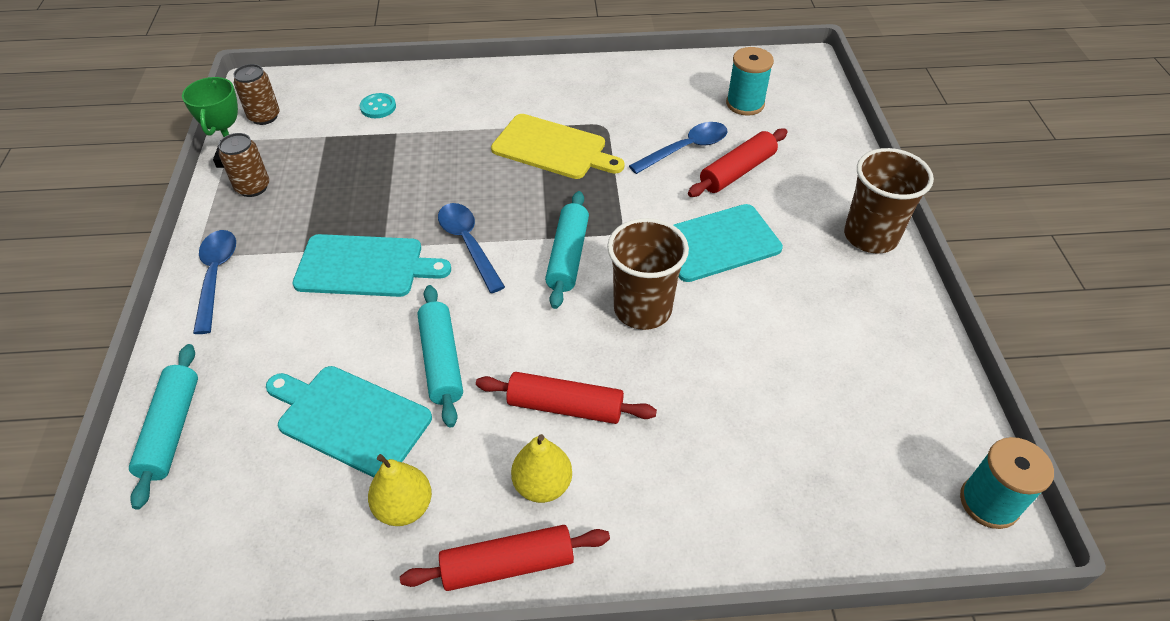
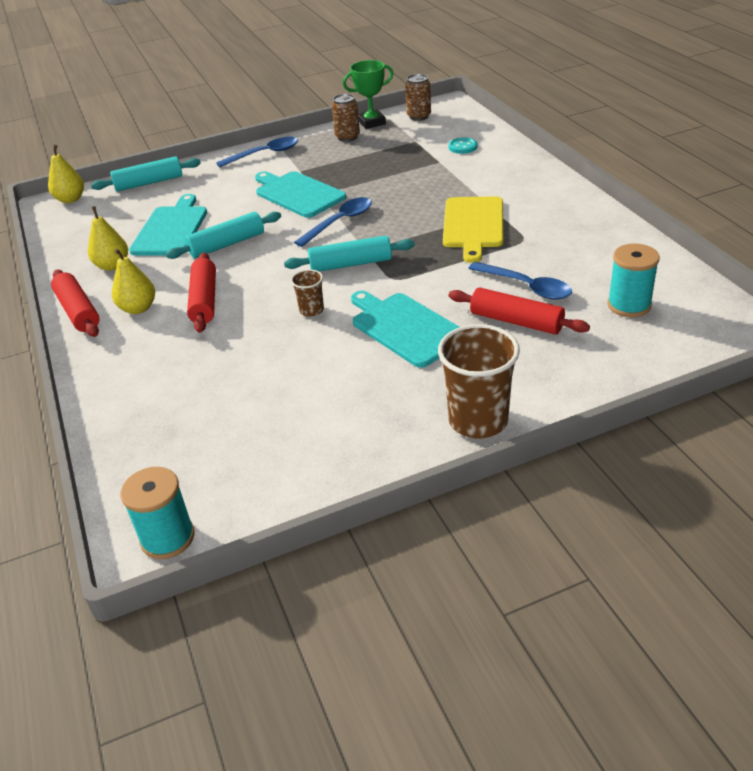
camera: 75 degrees right, 10 degrees down
turquoise cutting board [292,234,451,297] -> turquoise cutting board turned 150 degrees clockwise [255,171,346,218]
brown cup [607,218,689,330] -> brown cup [291,269,324,317], size x0.50
none -> yellow pear [48,145,84,203]

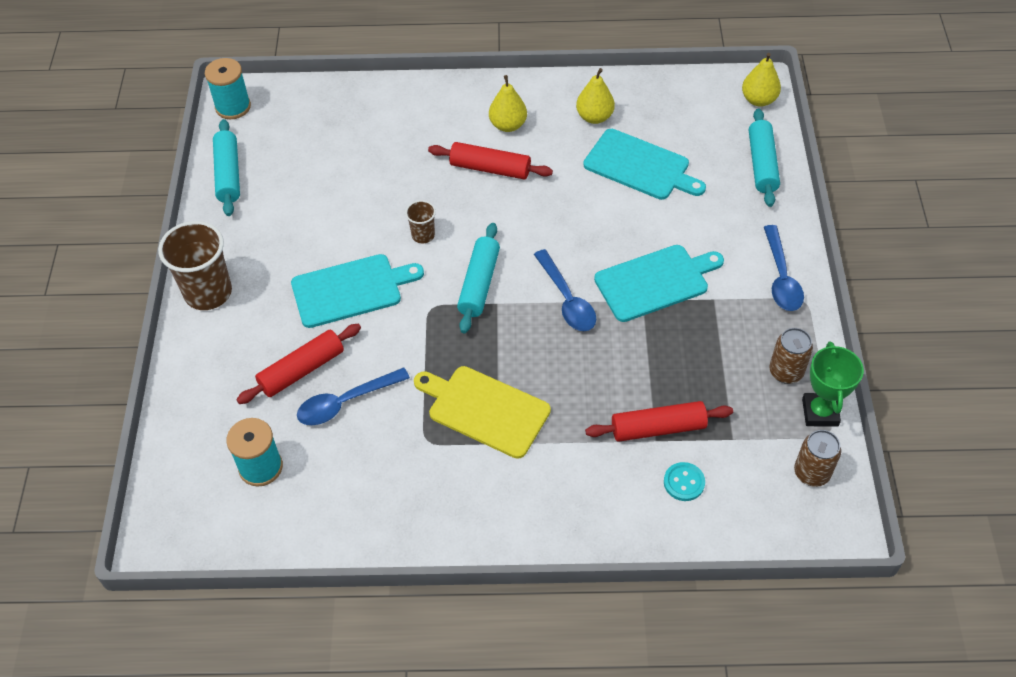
camera: 110 degrees right, 15 degrees up
red rolling pin [51,270,100,337] -> red rolling pin moved to [585,401,733,442]
turquoise rolling pin [166,212,281,259] -> turquoise rolling pin moved to [213,119,240,216]

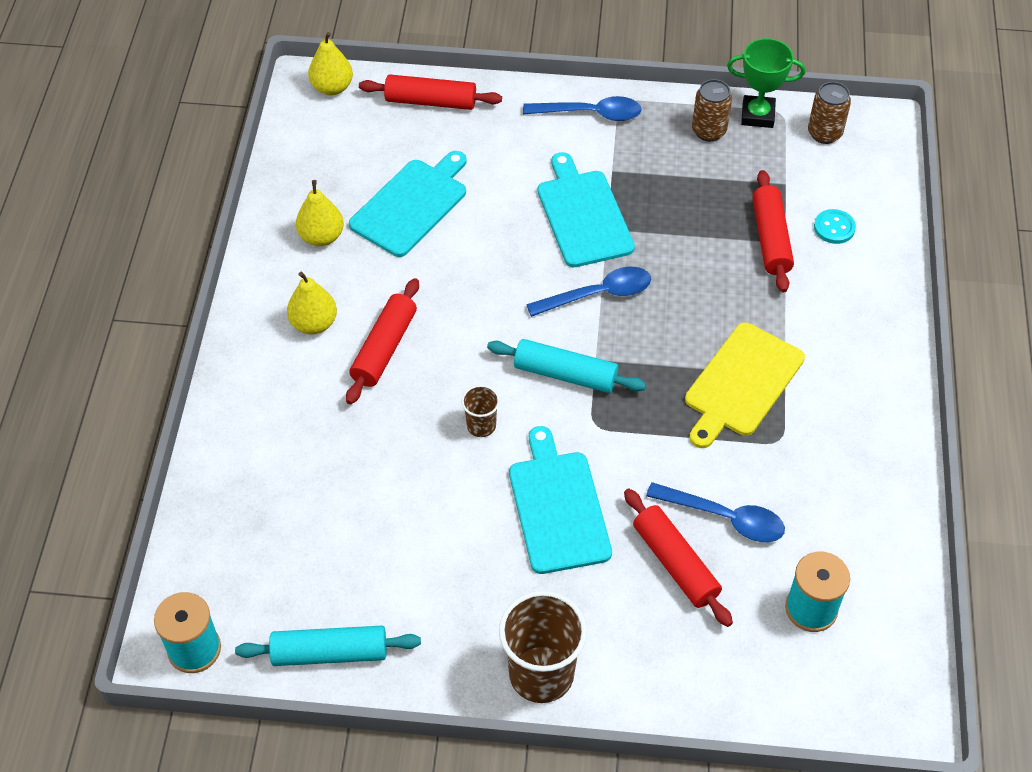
camera: 85 degrees left, 0 degrees up
blue spoon [297,367,410,425] -> blue spoon turned 45 degrees counterclockwise [646,482,785,542]
turquoise rolling pin [749,108,780,207] -> red rolling pin [359,74,502,110]

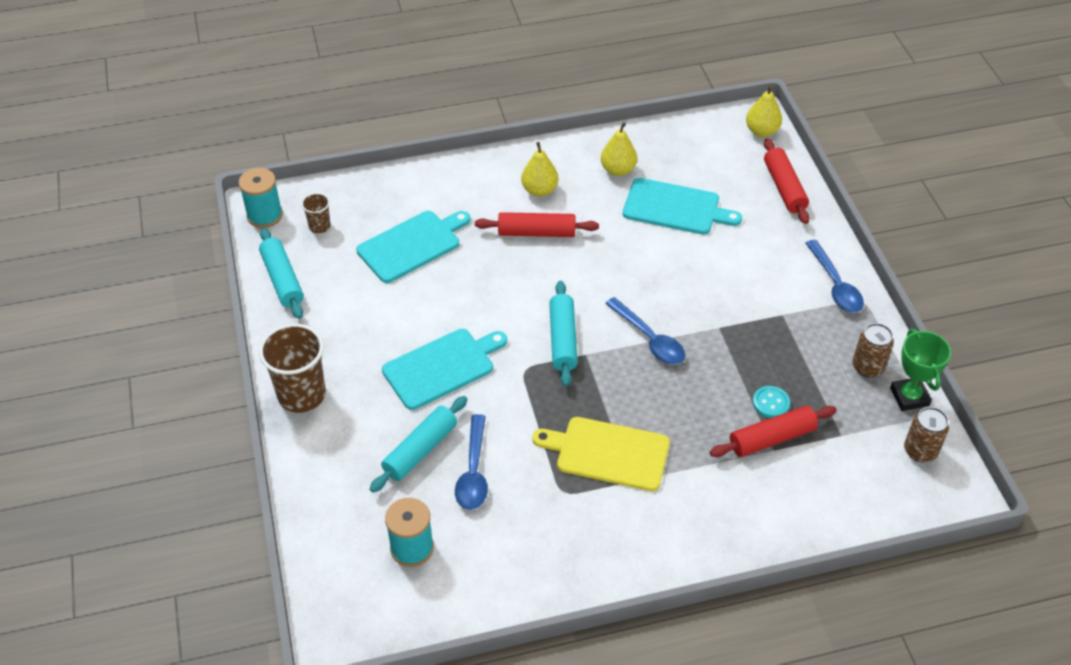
camera: 70 degrees right, 5 degrees down
brown cup [461,385,500,437] -> brown cup moved to [301,193,331,233]
turquoise cutting board [537,152,635,267] -> turquoise cutting board moved to [356,211,470,283]
red rolling pin [624,489,733,627] -> turquoise rolling pin [370,396,468,493]
turquoise button [814,209,856,244] -> turquoise button moved to [753,386,790,418]

